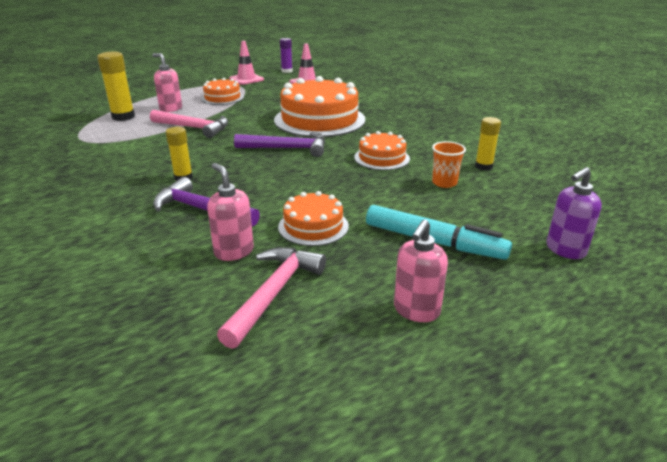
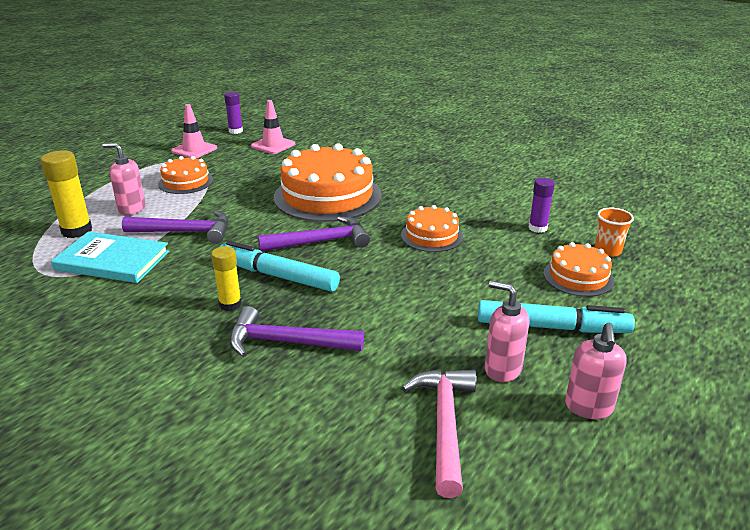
camera: 20 degrees left, 0 degrees up
pink hammer [150,110,228,138] -> purple hammer [122,211,228,244]
pink soap dispenser [207,163,254,261] -> pink soap dispenser moved to [485,281,530,382]
orange cake [278,191,349,246] -> orange cake moved to [544,242,614,297]
orange cup [432,141,466,188] -> orange cup moved to [595,208,634,257]
yellow glue stick [475,117,501,170] -> purple glue stick [528,178,555,233]
purple soap dispenser [546,167,602,259] -> none
none -> turquoise book [51,231,169,283]
none -> turquoise marker [219,241,340,292]

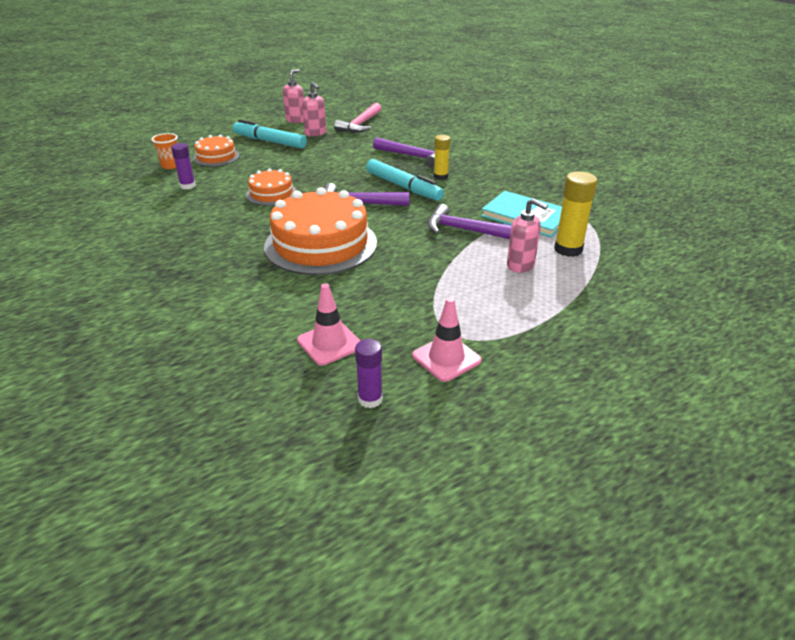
camera: 160 degrees left, 5 degrees up
orange cake [158,156,213,194] -> none

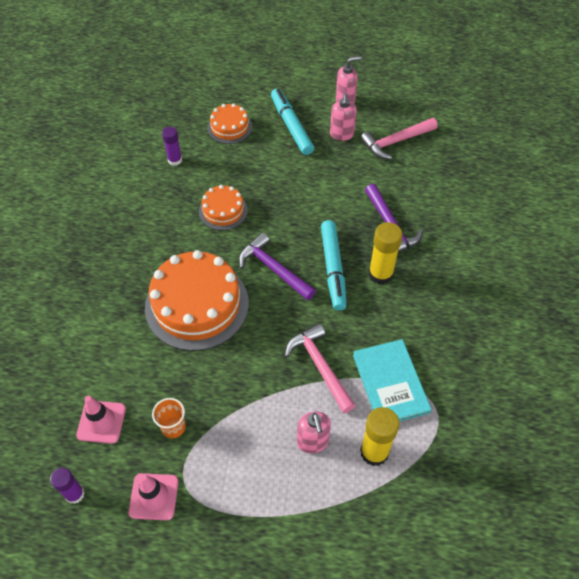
camera: 40 degrees right, 20 degrees up
orange cup [151,133,178,169] -> orange cup moved to [152,398,186,438]
purple hammer [428,204,512,239] -> pink hammer [285,323,356,413]
yellow glue stick [434,135,450,180] -> yellow glue stick [369,222,403,285], size x1.55

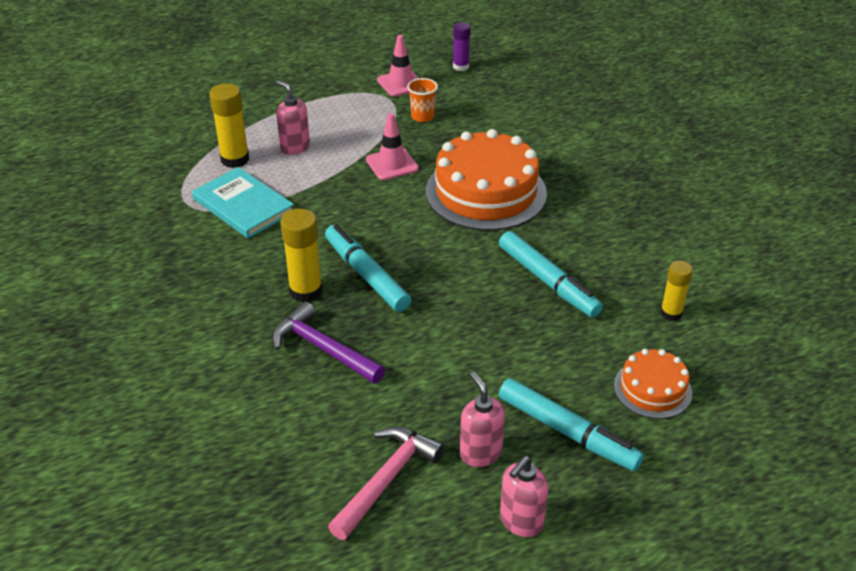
camera: 150 degrees right, 15 degrees down
pink traffic cone [76,396,126,444] -> pink traffic cone moved to [366,113,419,180]
purple glue stick [162,127,182,166] -> yellow glue stick [660,261,693,321]
orange cake [199,185,248,230] -> turquoise marker [499,231,603,318]
purple hammer [239,233,316,301] -> none
pink hammer [285,323,356,413] -> none

